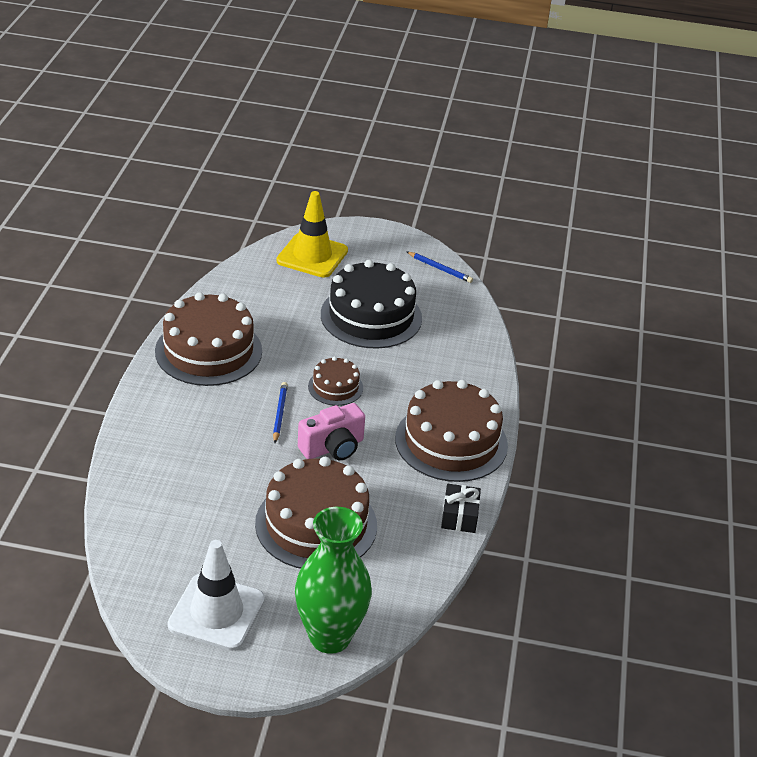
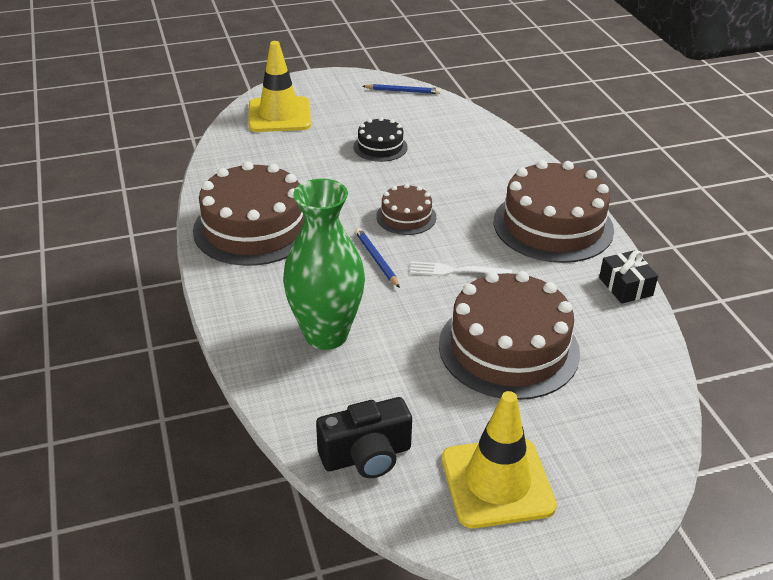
camera: 25 degrees left, 0 degrees up
white traffic cone [168,540,265,651] -> yellow traffic cone [442,391,557,528]
green vase [295,507,372,654] -> green vase moved to [283,179,365,350]
pink camera [298,403,365,460] -> white fork [410,261,513,276]
black cake [321,260,422,348] -> black cake [353,117,408,162], size x0.51
none -> black camera [316,397,412,478]

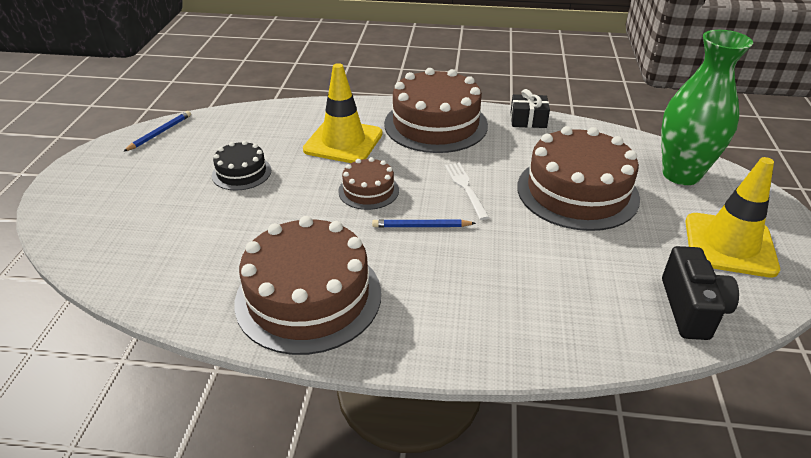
camera: 65 degrees left, 0 degrees up
yellow traffic cone [248,41,311,132] -> yellow traffic cone moved to [303,63,382,163]
green vase [283,179,365,350] -> green vase moved to [661,30,753,185]
white fork [410,261,513,276] -> white fork turned 135 degrees clockwise [445,163,490,220]

